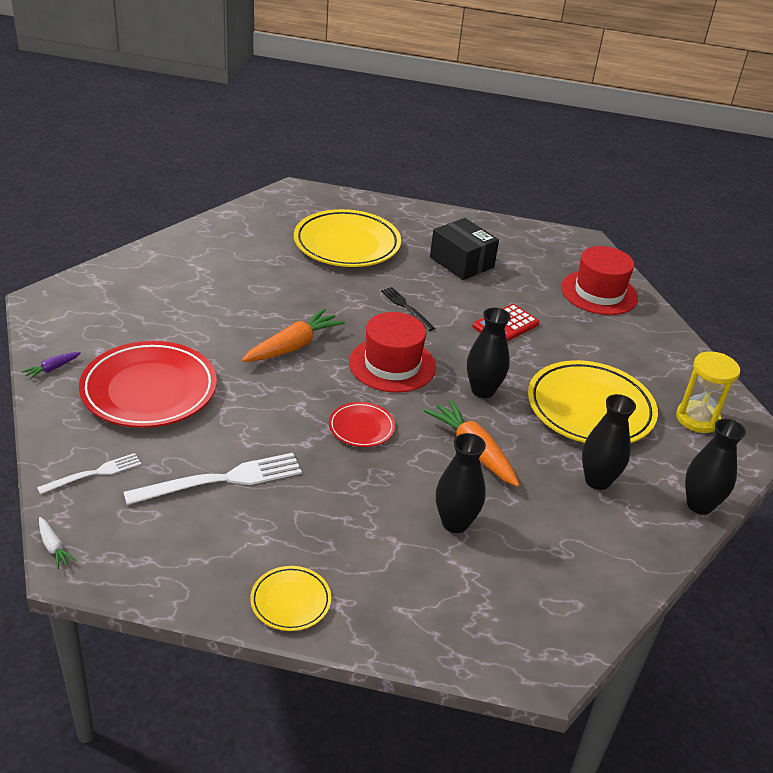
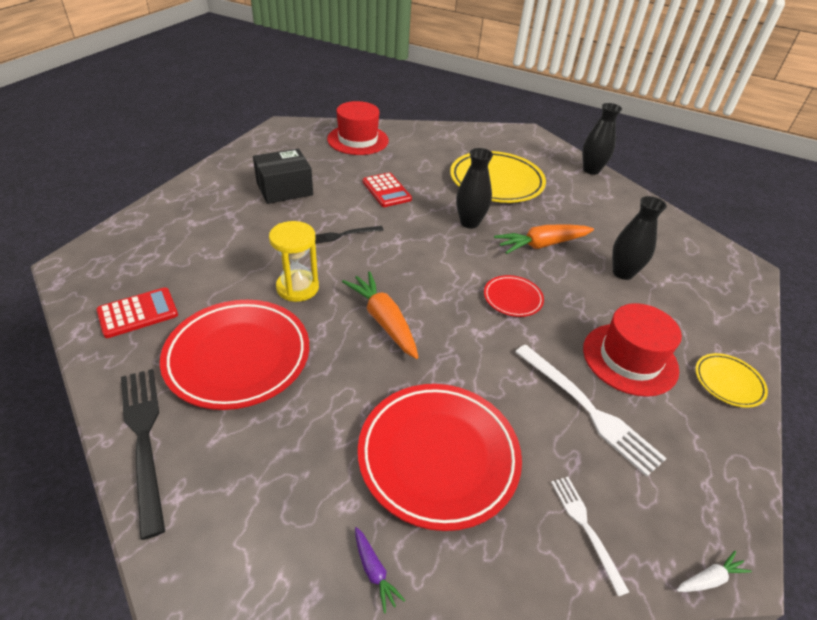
camera: 75 degrees left, 5 degrees up
white fork [124,453,302,505] -> white fork turned 150 degrees clockwise [515,345,667,477]
yellow plate [294,209,401,267] -> none
red hat [349,312,436,393] -> red hat moved to [583,303,682,397]
black vase [582,394,636,490] -> none
yellow hourglass [676,352,740,433] -> yellow hourglass moved to [269,221,319,302]
none -> red calculator [96,287,178,338]
none -> black fork [121,369,165,540]
none -> red plate [160,300,309,410]

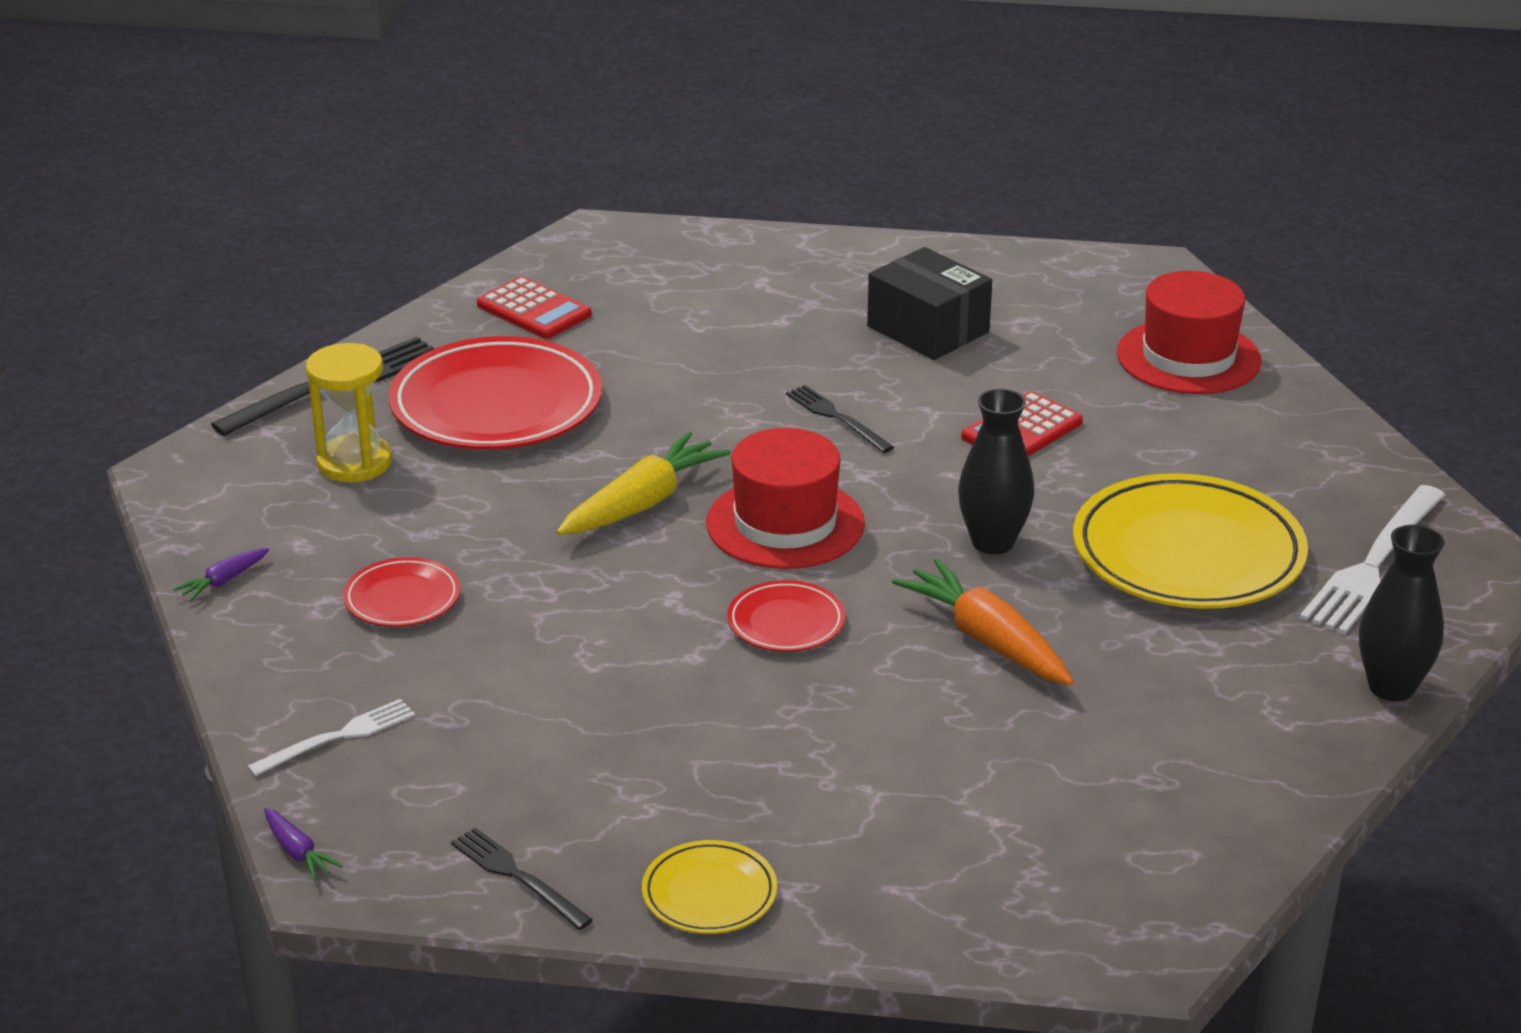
camera: 75 degrees right, 10 degrees down
yellow hourglass [269,221,319,302] -> yellow hourglass moved to [306,343,392,482]
orange carrot [342,271,418,359] -> yellow carrot [557,432,731,535]
red plate [358,384,522,531] -> red plate [343,557,460,627], size x0.49
white fork [515,345,667,477] -> white fork moved to [1300,485,1445,634]
red hat [583,303,682,397] -> red hat moved to [706,428,865,569]
black vase [612,196,667,280] -> none
white carrot [677,551,752,592] -> purple carrot [264,808,343,881]
none -> black fork [451,827,593,930]

